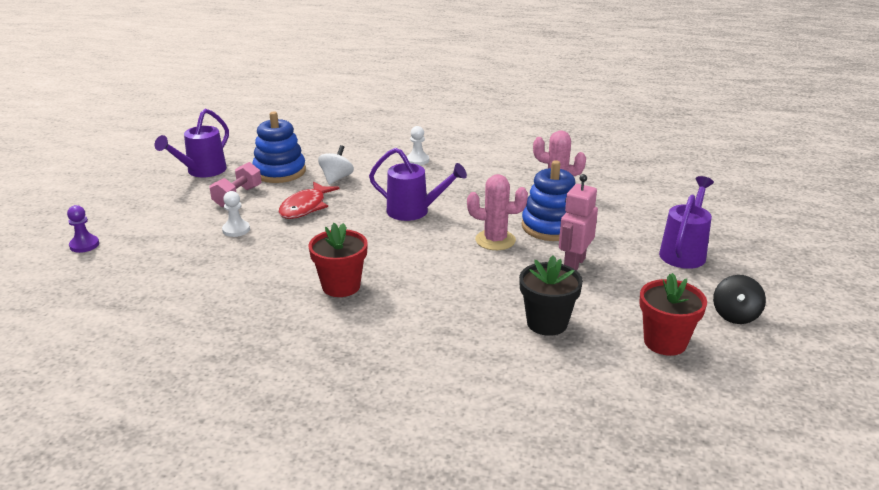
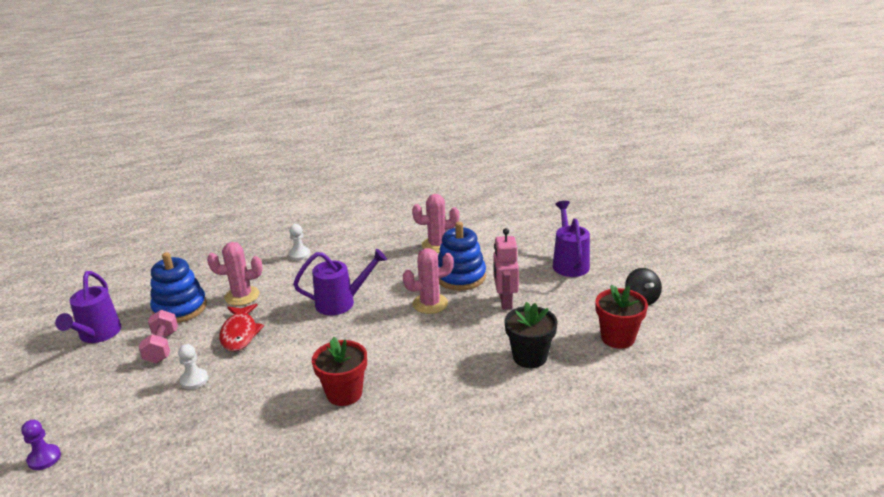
camera: 30 degrees left, 0 degrees up
white spinning top [318,145,354,185] -> pink cactus [207,242,263,306]

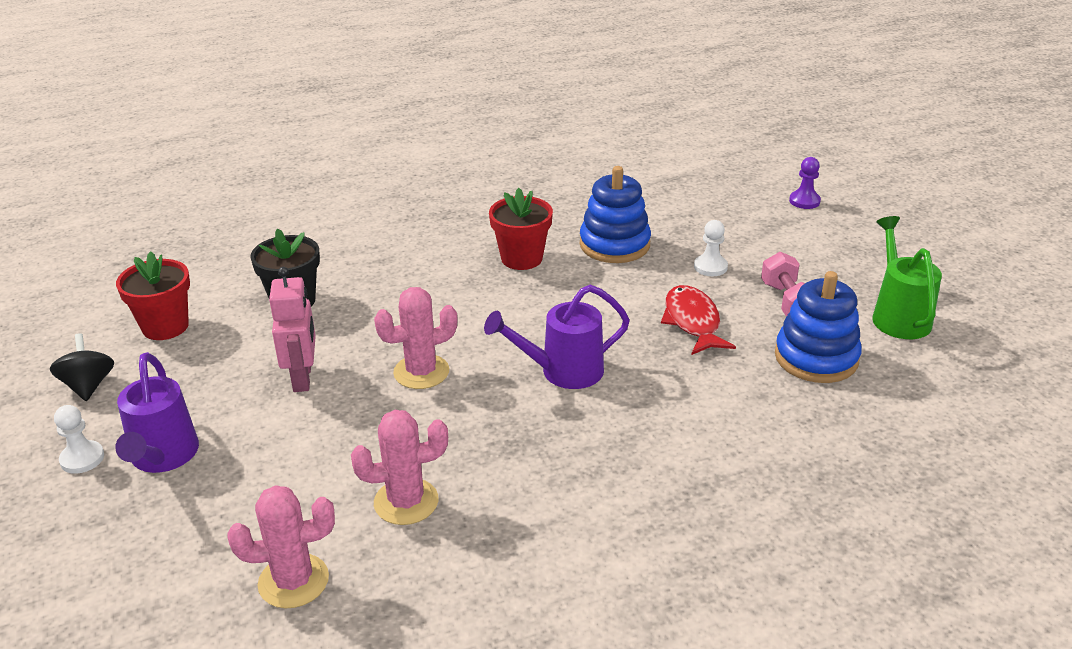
camera: 175 degrees right, 5 degrees up
purple watering can [55,271,121,343] -> green watering can [873,216,942,339]
pink cactus [207,242,263,306] -> pink cactus moved to [227,485,335,608]
white pawn [288,224,311,261] -> white pawn moved to [54,405,104,474]
blue stacking toy [438,222,486,291] -> blue stacking toy moved to [580,166,651,263]

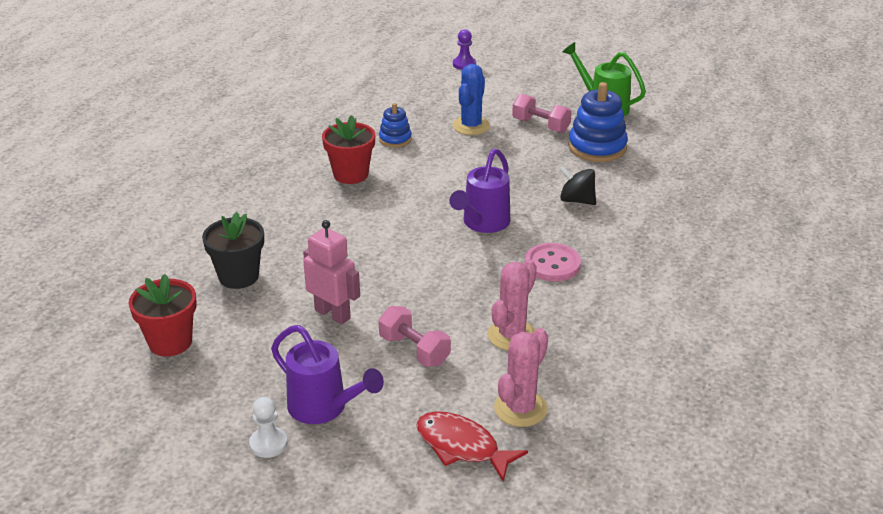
camera: 45 degrees left, 0 degrees up
black spinning top [49,333,114,401] -> black spinning top moved to [559,165,596,205]
pink cactus [374,287,458,389] -> none
blue stacking toy [580,166,651,263] -> blue stacking toy [379,103,412,147], size x0.57
red fish [661,285,736,355] -> red fish moved to [416,412,528,482]
white pawn [694,220,728,276] -> blue cactus [452,64,490,135]
none -> pink dumbbell [379,306,451,367]
none -> pink button [525,243,581,281]

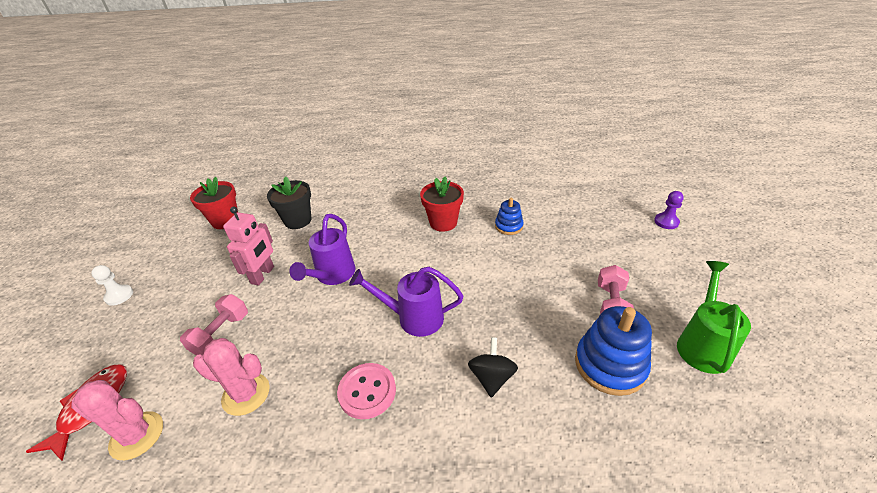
camera: 70 degrees right, 5 degrees up
purple watering can [271,325,384,424] -> purple watering can moved to [289,214,356,285]
blue cactus [452,64,490,135] -> none

